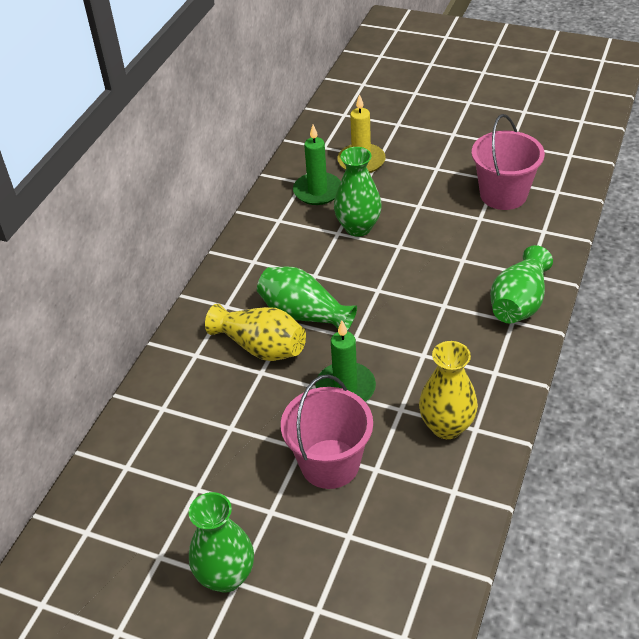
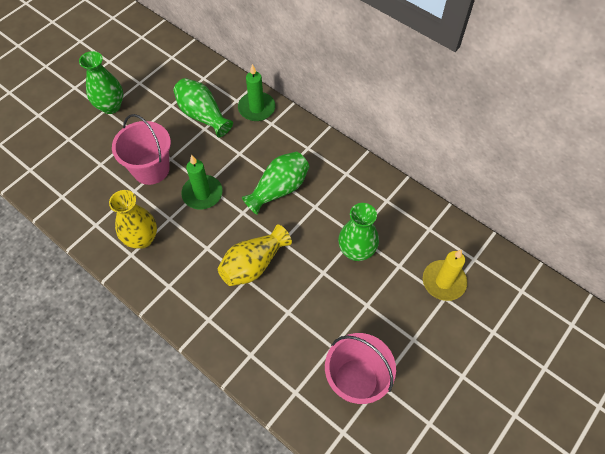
camera: 105 degrees right, 15 degrees up
yellow vase [205,304,306,361] -> yellow vase moved to [218,225,292,286]
green candle [293,124,341,205] -> green candle moved to [238,64,275,121]
green vase [490,245,553,324] -> green vase moved to [173,78,233,137]

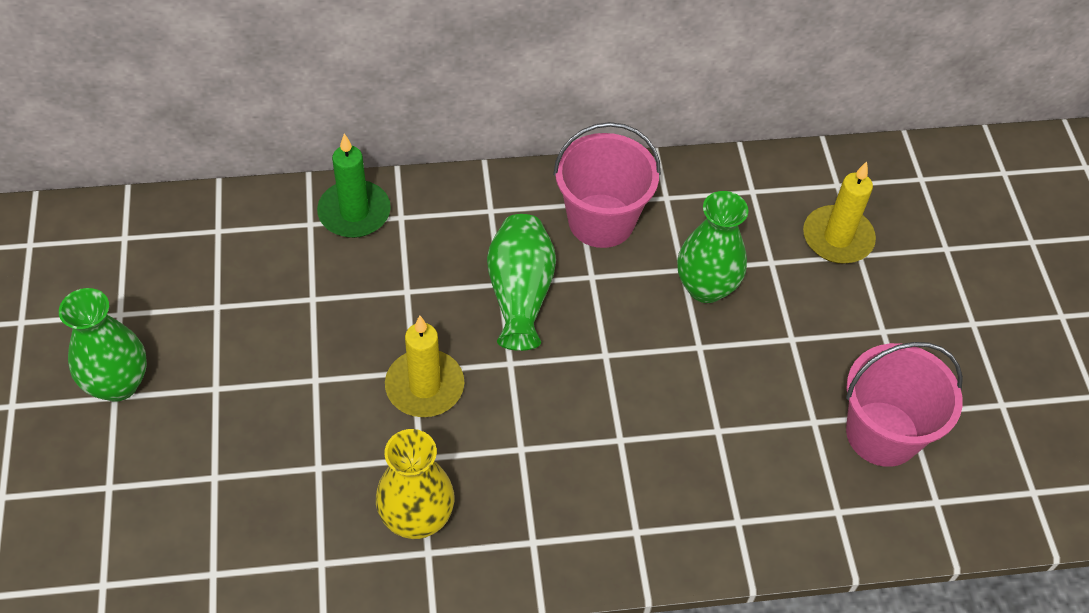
camera: 50 degrees left, 5 degrees down
pink bucket [112,114,171,185] -> pink bucket moved to [553,122,661,248]
green vase [173,78,233,137] -> none
green candle [181,155,223,209] -> yellow candle [385,316,464,417]
yellow vase [218,225,292,286] -> none

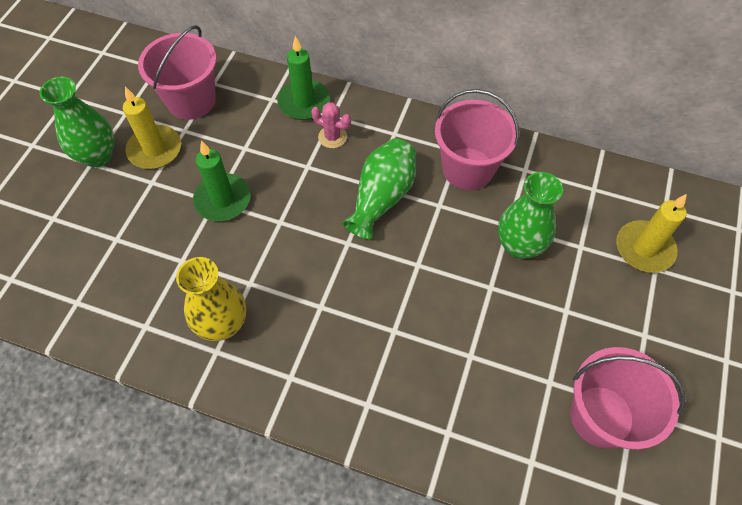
camera: 30 degrees right, 5 degrees up
yellow candle [385,316,464,417] -> yellow candle moved to [123,87,181,169]
none -> pink bucket [138,25,217,120]
none -> green candle [193,141,251,221]
none -> pink cactus [311,102,351,148]

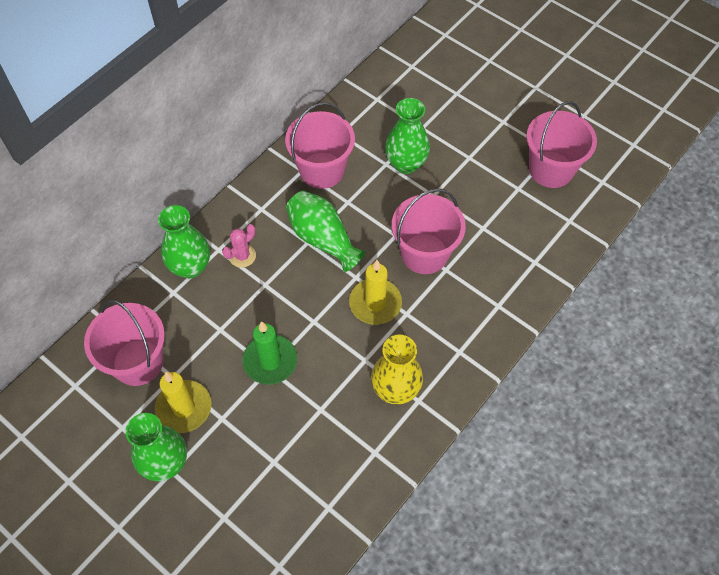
camera: 70 degrees left, 0 degrees up
green candle [277,36,330,120] -> green vase [158,205,210,278]
yellow candle [616,194,687,273] -> yellow candle moved to [349,260,402,325]
none -> pink bucket [392,188,466,274]

